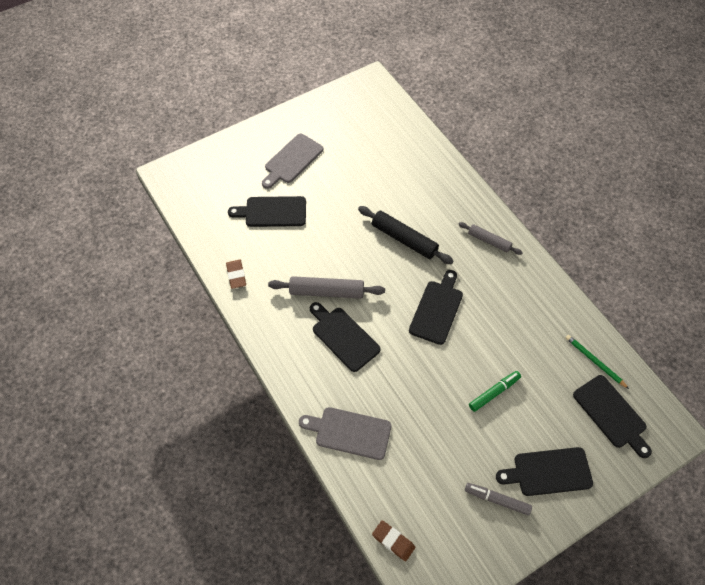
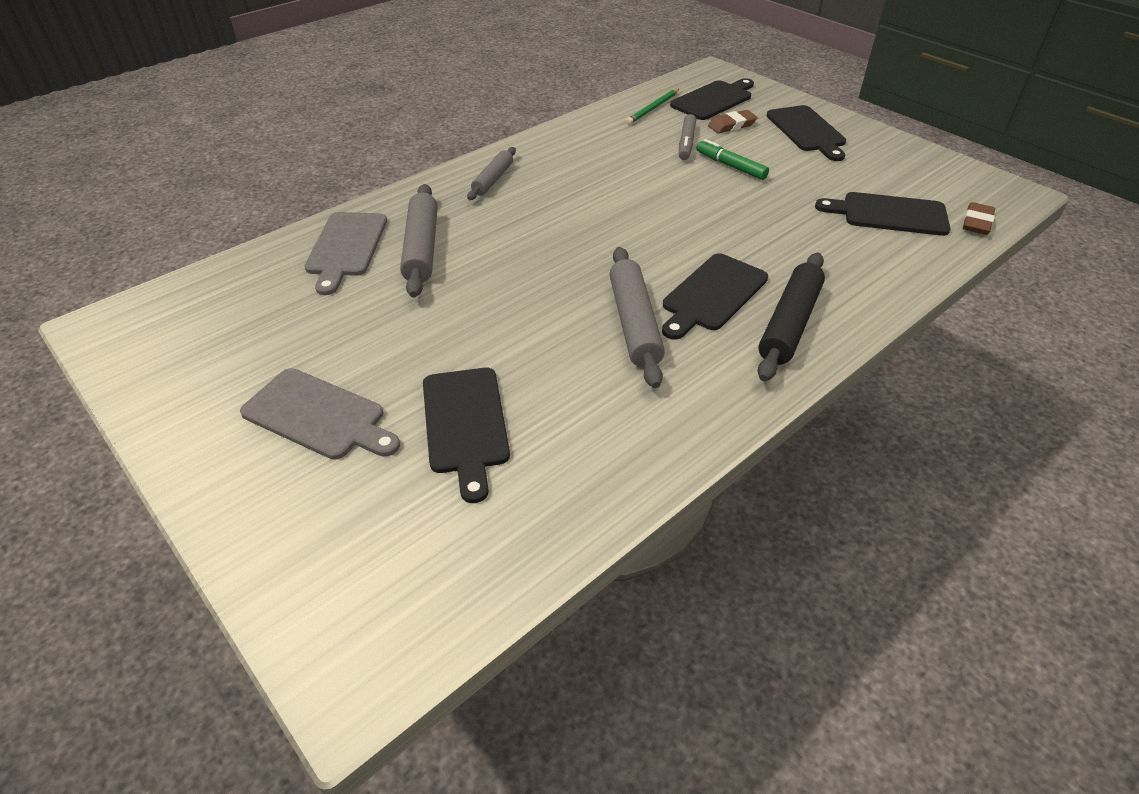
camera: 100 degrees left, 15 degrees down
brown eraser [226,260,246,289] -> brown eraser moved to [708,110,758,133]
grey cutting board [299,407,391,460] -> grey cutting board moved to [304,212,387,295]
black rolling pin [358,206,454,264] -> black rolling pin moved to [758,253,825,381]
black cutting board [409,270,463,345] -> black cutting board moved to [815,192,951,236]
grey marker [465,483,532,515] -> grey marker moved to [679,114,696,160]
none -> grey rolling pin [400,184,438,298]

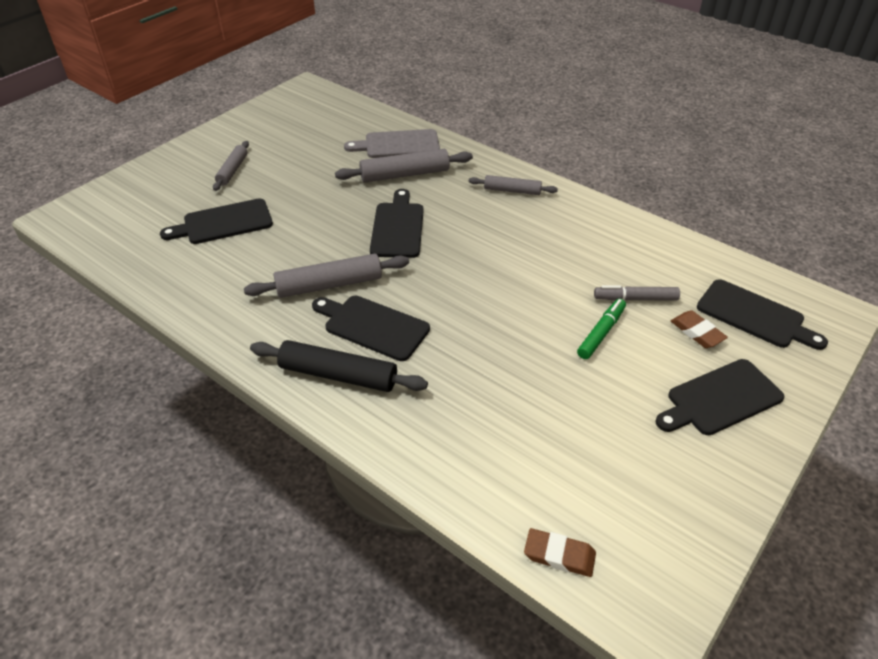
camera: 80 degrees right, 0 degrees up
grey cutting board [240,368,400,460] -> grey rolling pin [213,141,249,191]
green pencil [626,89,679,124] -> none
black cutting board [815,192,951,236] -> black cutting board moved to [370,189,424,258]

